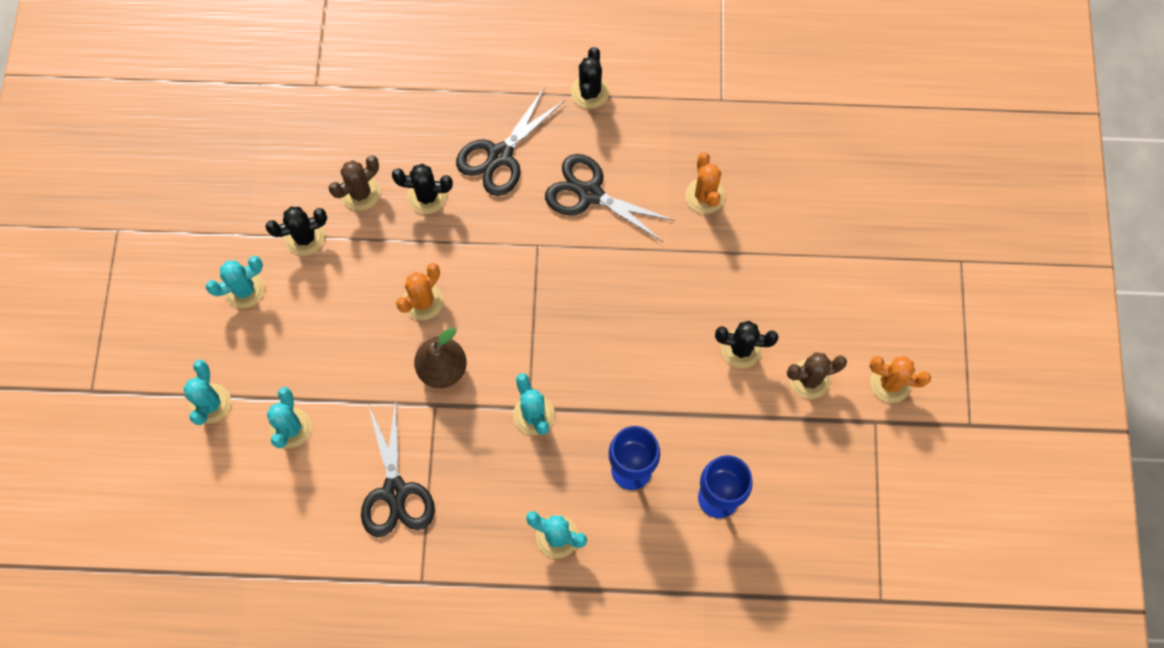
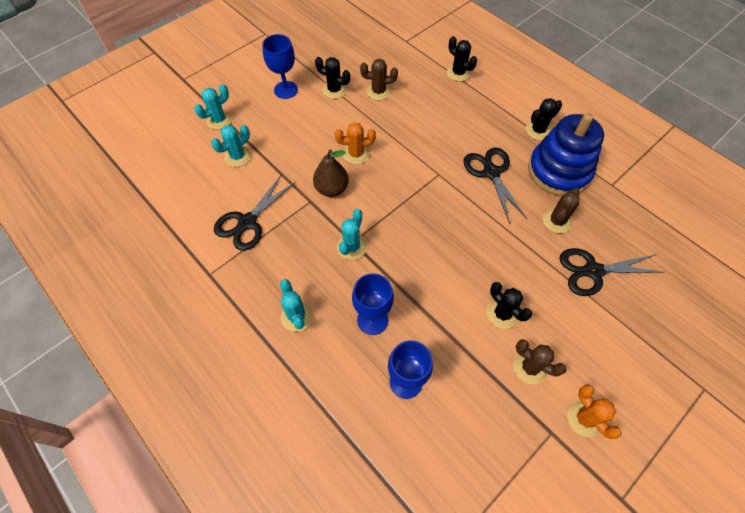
camera: 45 degrees right, 10 degrees down
turquoise cactus [206,256,264,309] -> blue goblet [262,34,298,99]
black cactus [392,164,453,214] -> black cactus moved to [447,36,477,81]
black scissors [456,87,565,196] -> black scissors moved to [560,248,663,296]
orange cactus [685,152,725,214] -> brown cactus [543,188,580,233]
none -> blue stacking toy [528,113,604,196]

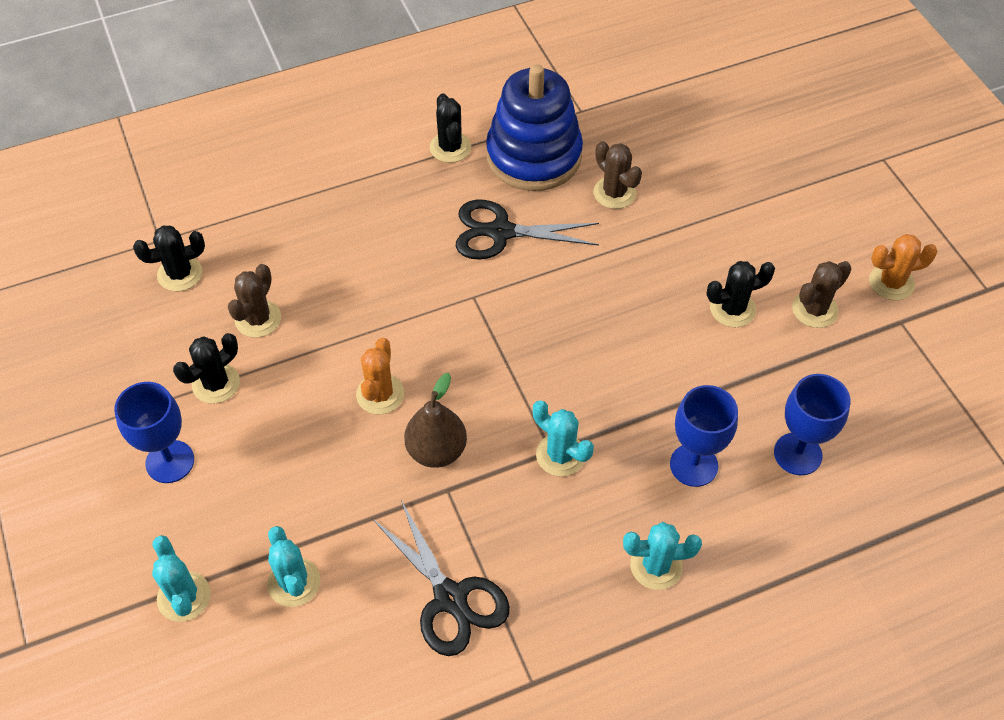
camera: 70 degrees left, 5 degrees down
black cactus [447,36,477,81] -> black cactus moved to [133,225,205,291]
black scissors [560,248,663,296] -> none

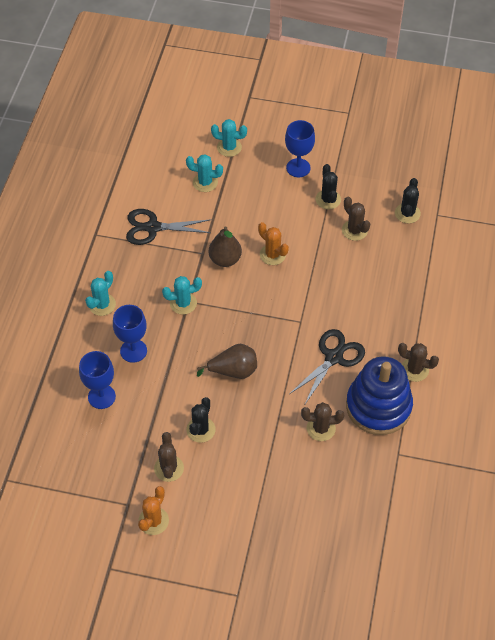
camera: 125 degrees right, 0 degrees up
black cactus [430,93,471,163] -> brown cactus [398,343,439,382]
none -> brown pear [197,344,257,379]

